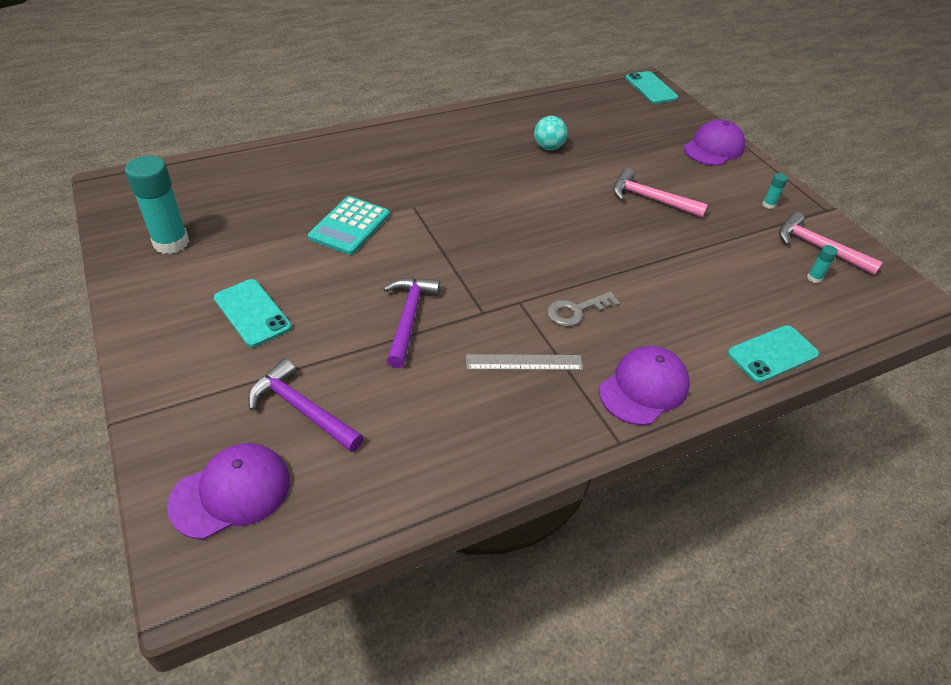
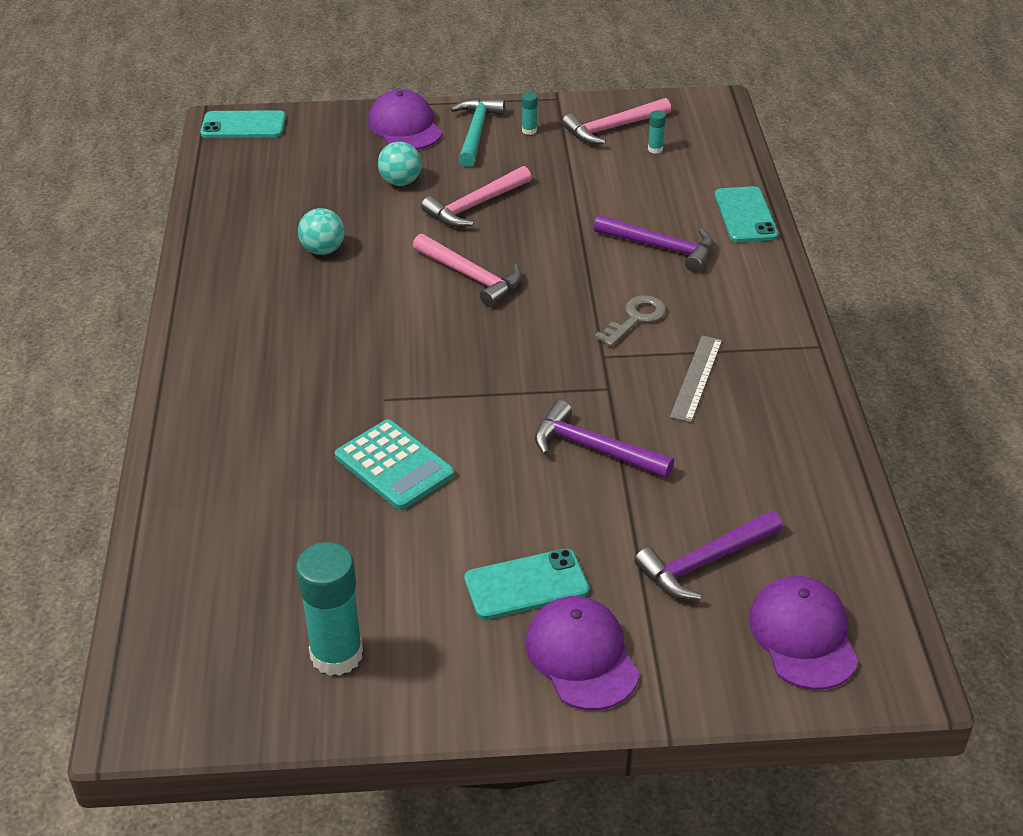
camera: 65 degrees left, 5 degrees down
grey key [547,291,620,327] -> grey key turned 135 degrees counterclockwise [594,295,666,347]
purple cap [599,346,690,425] -> purple cap moved to [526,596,639,710]
none -> turquoise ball [378,142,421,186]
none -> pink hammer [413,234,522,307]
none -> turquoise hammer [450,98,505,167]
none -> purple hammer [594,215,714,272]

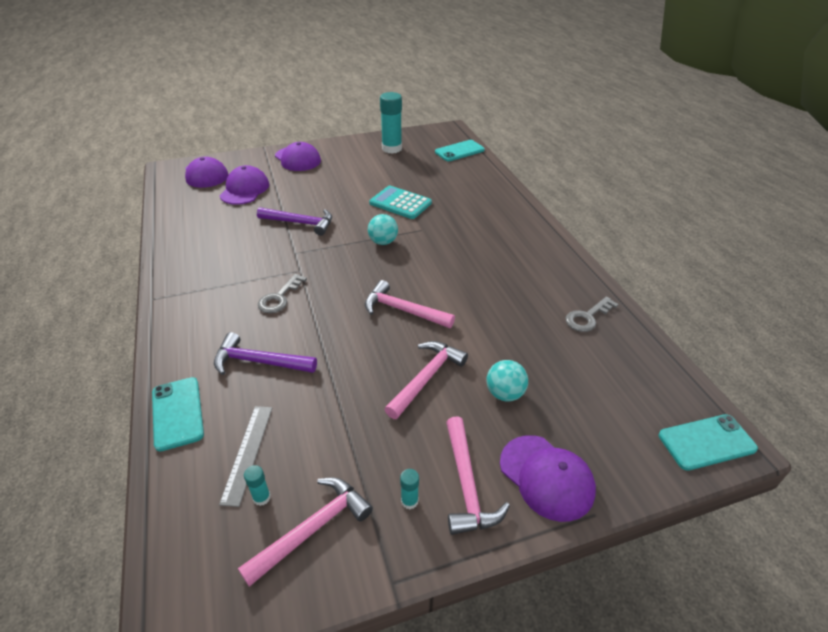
camera: 165 degrees right, 0 degrees up
turquoise ball [298,208,345,255] -> turquoise ball moved to [368,214,398,245]
turquoise hammer [450,98,505,167] -> pink hammer [446,416,510,535]
turquoise phone [464,549,589,620] -> turquoise phone moved to [435,140,485,161]
purple hammer [634,510,783,600] -> purple cap [220,165,269,205]
grey ruler [670,336,722,422] -> grey ruler moved to [219,406,272,507]
none -> grey key [566,297,618,332]

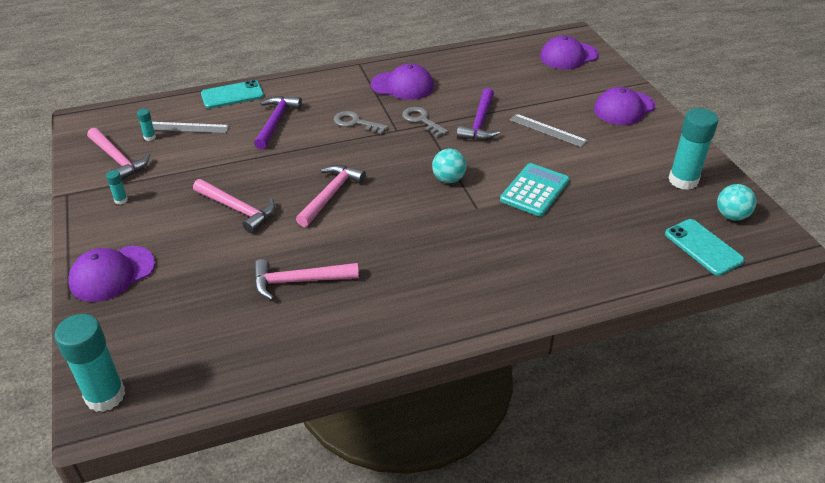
camera: 90 degrees right, 0 degrees up
purple cap [220,165,269,205] -> purple cap moved to [370,63,434,100]
pink hammer [446,416,510,535] -> pink hammer moved to [254,259,359,300]
turquoise ball [486,360,528,402] -> turquoise ball moved to [717,184,756,221]
grey key [566,297,618,332] -> grey key moved to [402,107,448,137]
turquoise phone [659,414,758,471] -> turquoise glue stick [54,314,125,412]
none -> grey ruler [510,114,588,147]

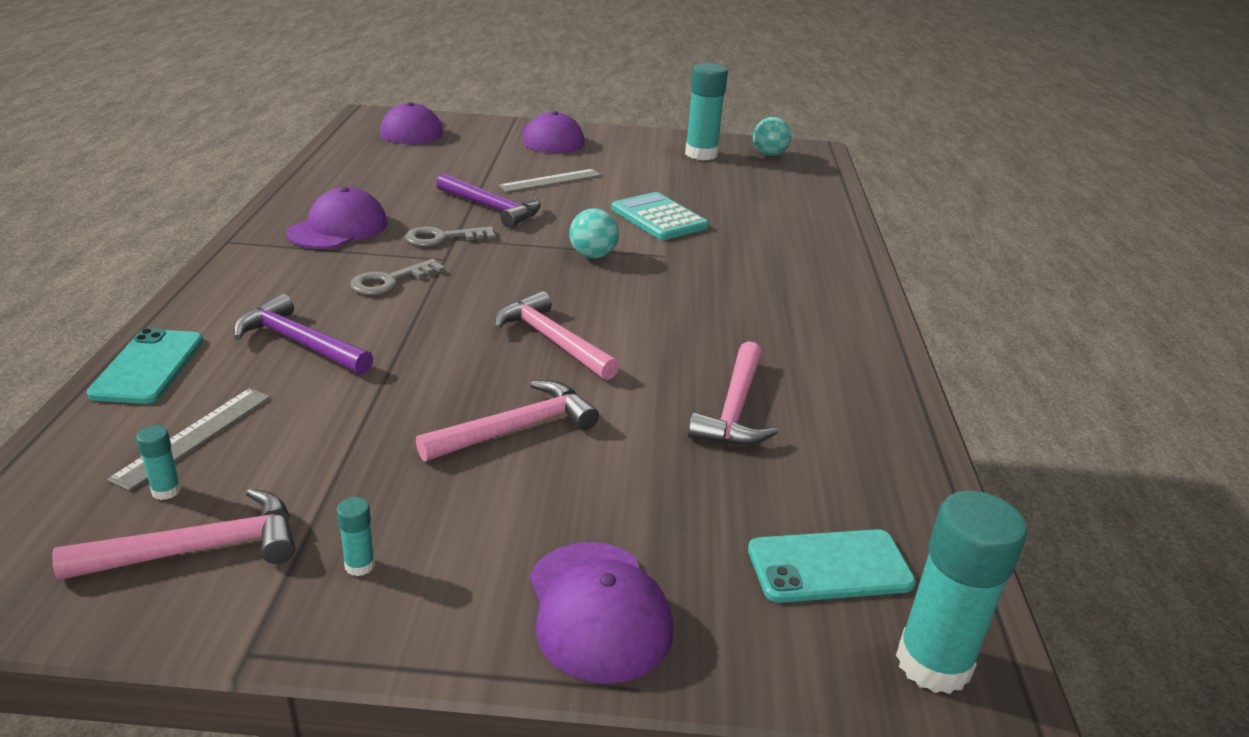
camera: 70 degrees left, 10 degrees down
turquoise phone [665,219,745,276] -> turquoise phone moved to [748,529,916,603]

